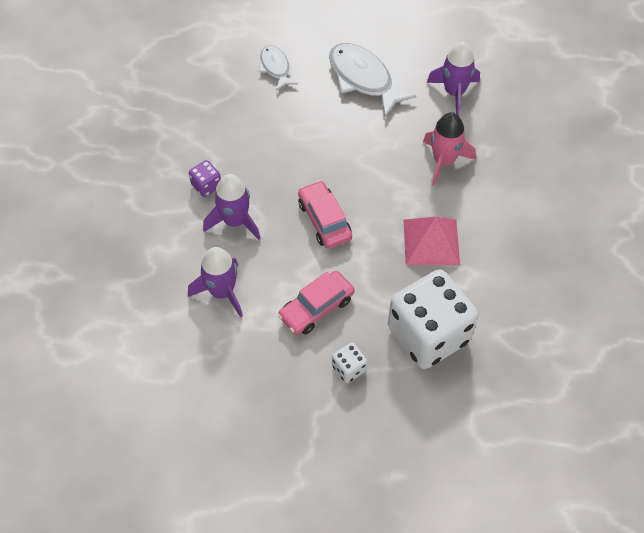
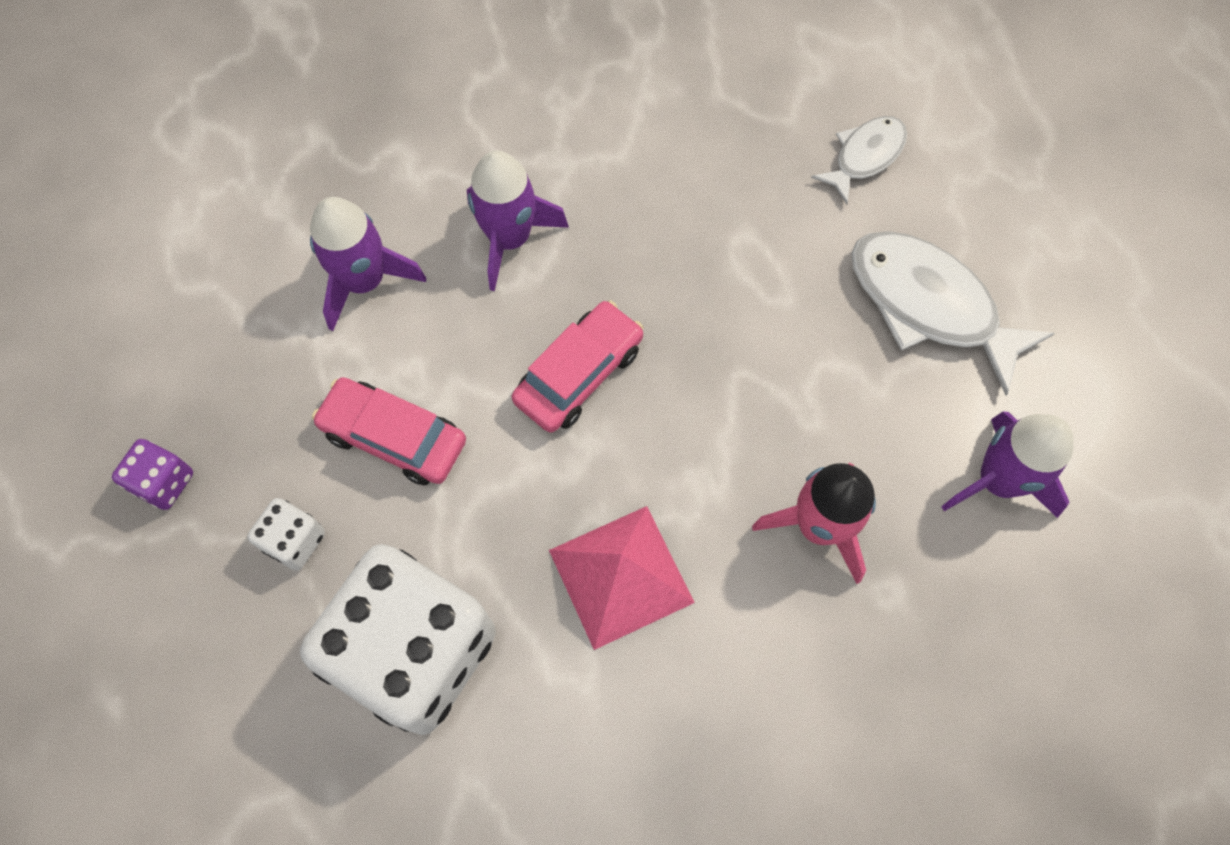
camera: 65 degrees right, 10 degrees up
purple dice [189,160,221,197] -> purple dice moved to [112,439,193,510]
white fish [329,43,416,117] -> white fish turned 75 degrees counterclockwise [851,231,1054,395]

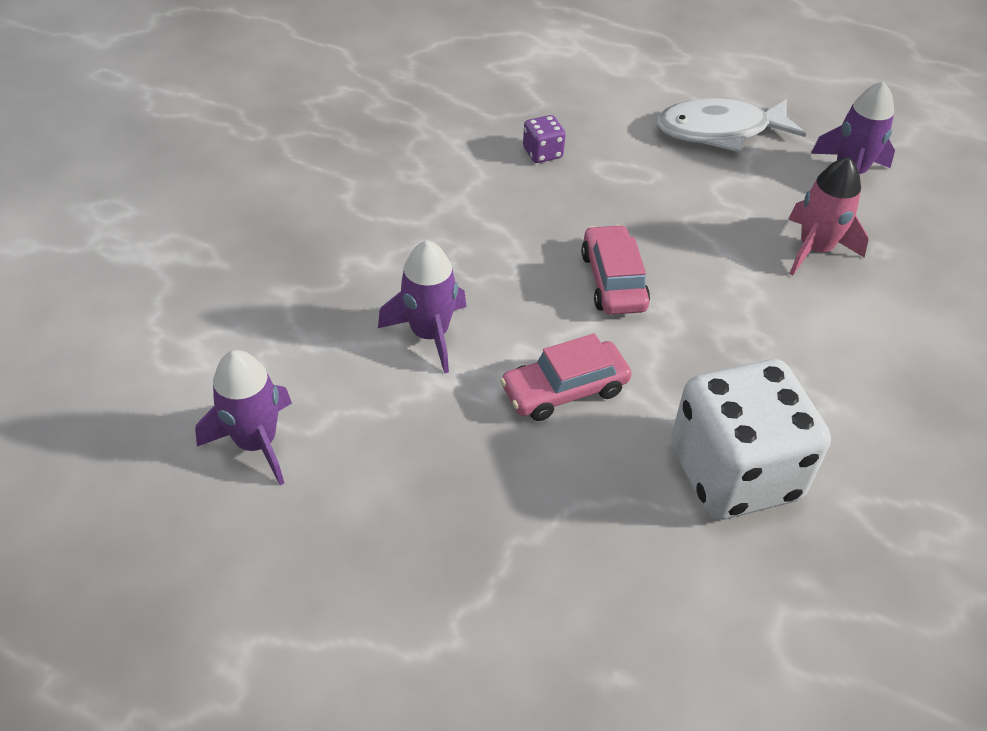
camera: 50 degrees left, 20 degrees down
purple dice [112,439,193,510] -> purple dice moved to [523,115,566,163]
white dice [247,498,325,570] -> none
purple rocket [467,151,569,291] -> purple rocket moved to [195,350,292,485]
pink pyramid [549,506,695,650] -> none
white fish [811,116,907,204] -> none

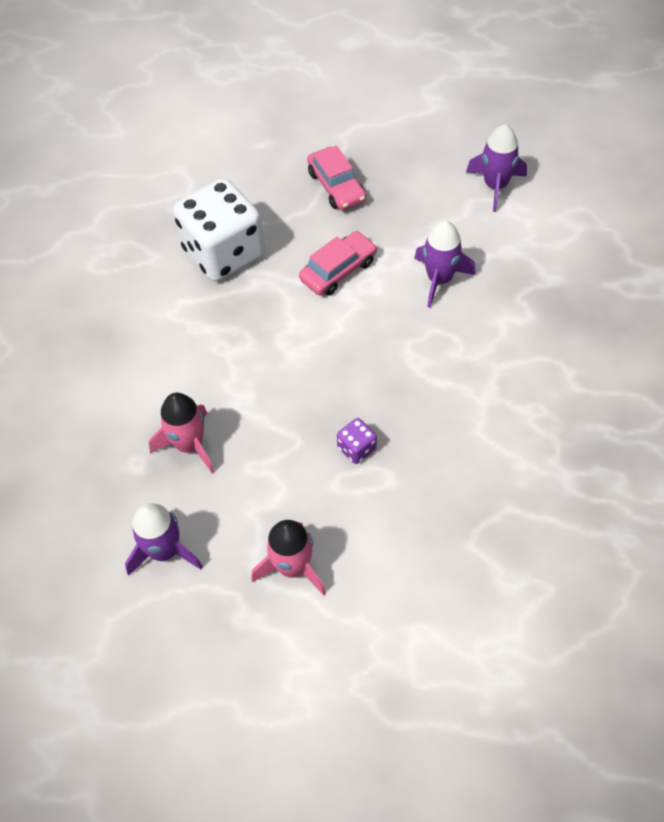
camera: 165 degrees right, 10 degrees up
purple dice [523,115,566,163] -> purple dice moved to [337,418,377,464]
pink car [581,225,650,315] -> pink car moved to [307,146,366,210]
white fish [657,98,806,153] -> pink rocket [251,520,326,595]

